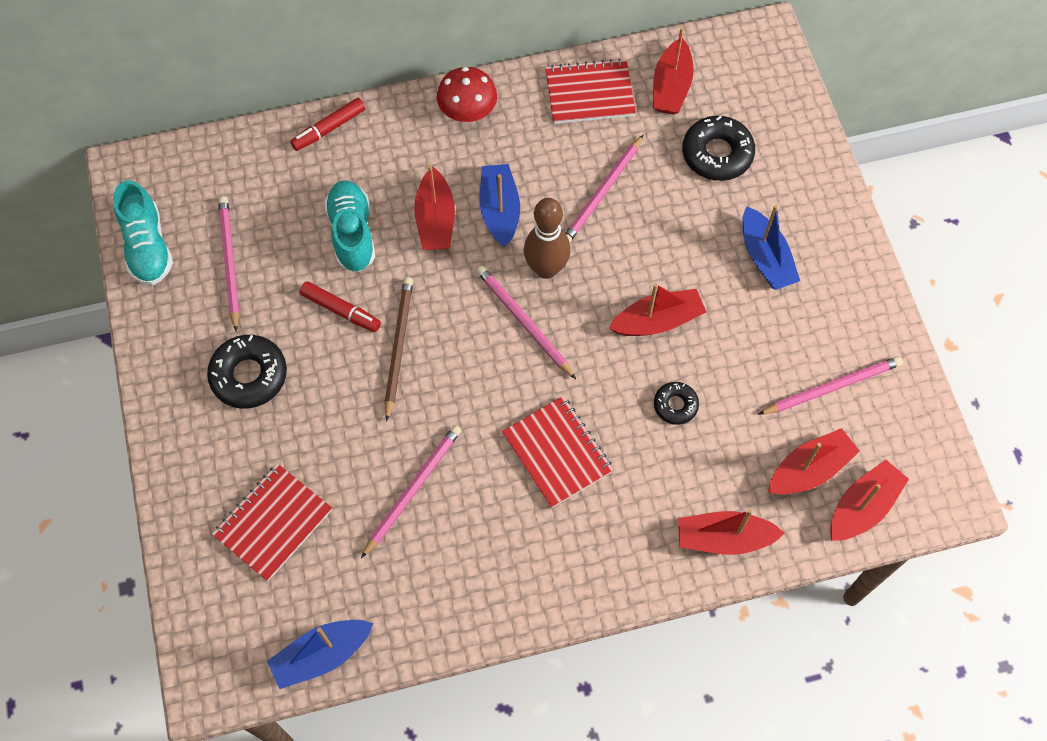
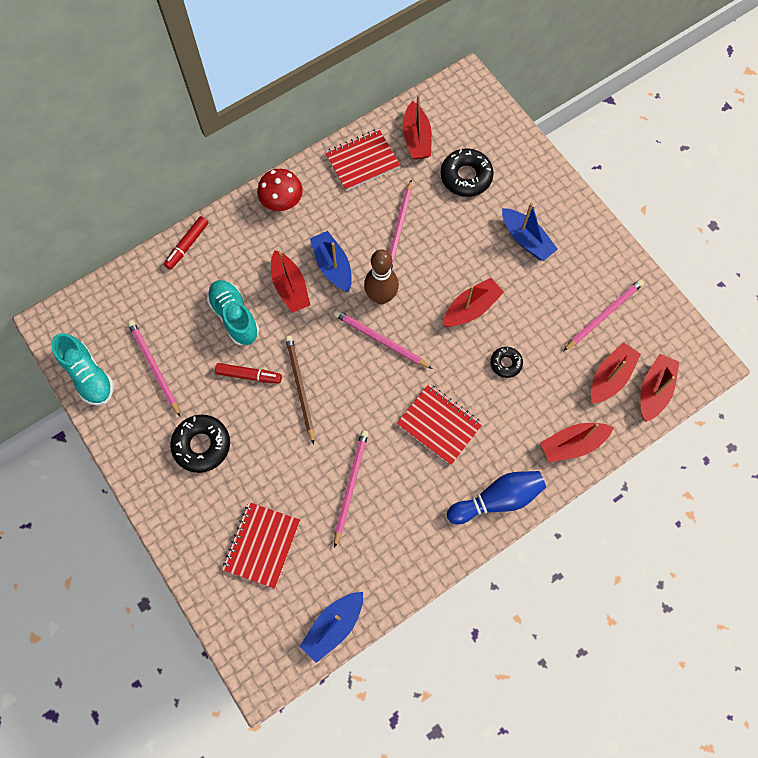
camera: 20 degrees left, 5 degrees up
none -> blue bowling pin [447,471,546,524]

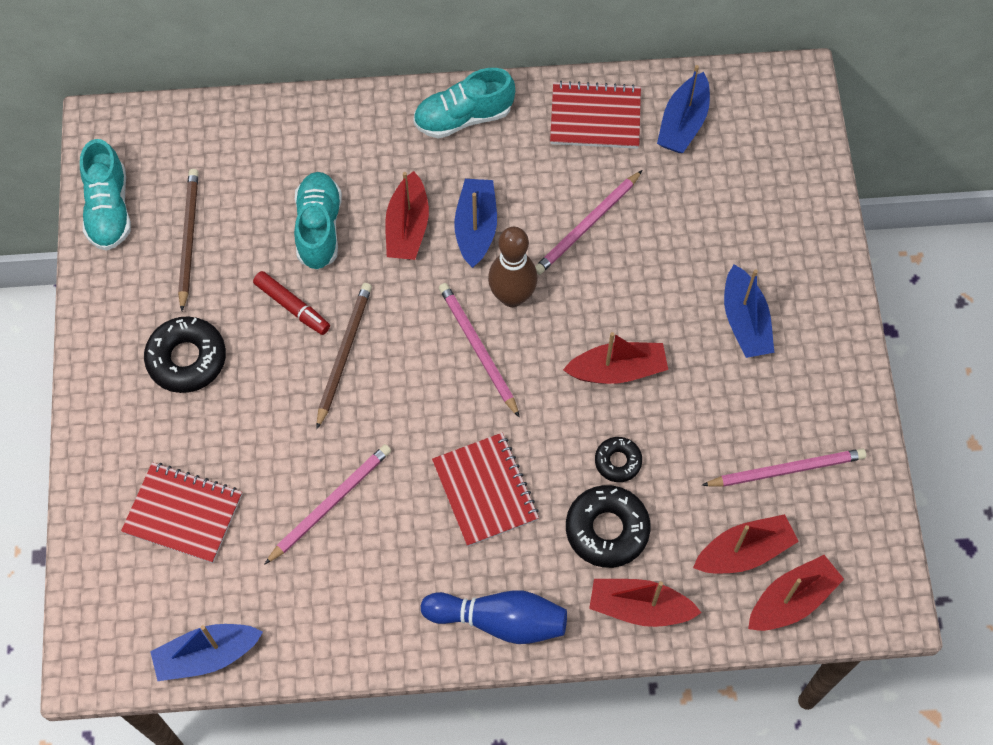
camera: 30 degrees right, 5 degrees down
pink pencil [128,320,180,417] -> brown pencil [178,169,199,311]
red marker [164,216,208,270] -> none
red notebook [222,502,300,589] -> red notebook turned 60 degrees clockwise [121,462,242,563]
red mushroom [257,169,303,211] -> turquoise shoe [413,68,515,139]
red boat [403,95,432,159] -> blue boat [657,65,710,153]
black donut [441,148,494,197] -> black donut moved to [566,485,651,568]

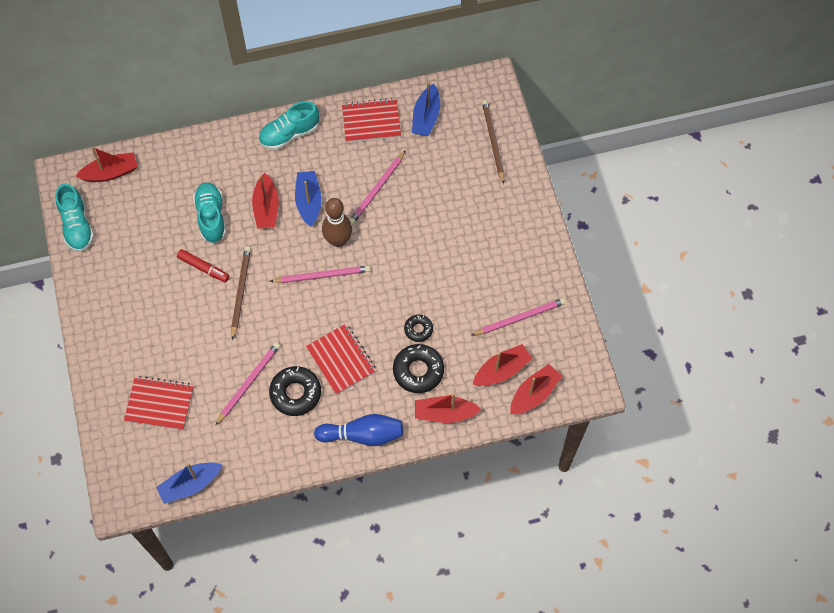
camera: 10 degrees left, 0 degrees up
black donut [144,316,226,393] -> black donut moved to [269,366,321,416]
brown pencil [178,169,199,311] -> brown pencil moved to [482,100,504,184]
pink pencil [439,283,520,418] -> pink pencil turned 120 degrees clockwise [269,265,370,283]
red boat [563,332,668,384] -> red boat moved to [75,147,138,182]
blue boat [724,264,774,358] -> none

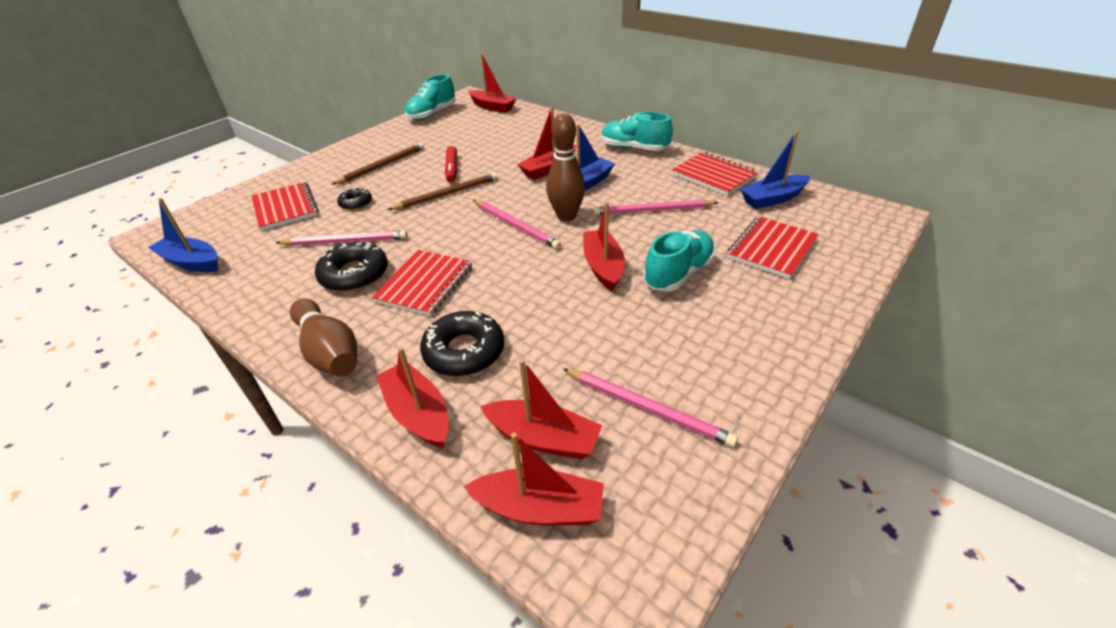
camera: 55 degrees right, 25 degrees down
turquoise shoe [193,182,226,243] -> turquoise shoe moved to [643,230,715,292]
blue bowling pin [314,414,403,446] -> brown bowling pin [290,298,357,377]
black donut [404,315,433,342] -> black donut moved to [337,188,372,210]
brown pencil [482,100,504,184] -> brown pencil moved to [331,143,424,185]
none -> red boat [583,202,625,291]
none -> red notebook [727,216,819,279]

